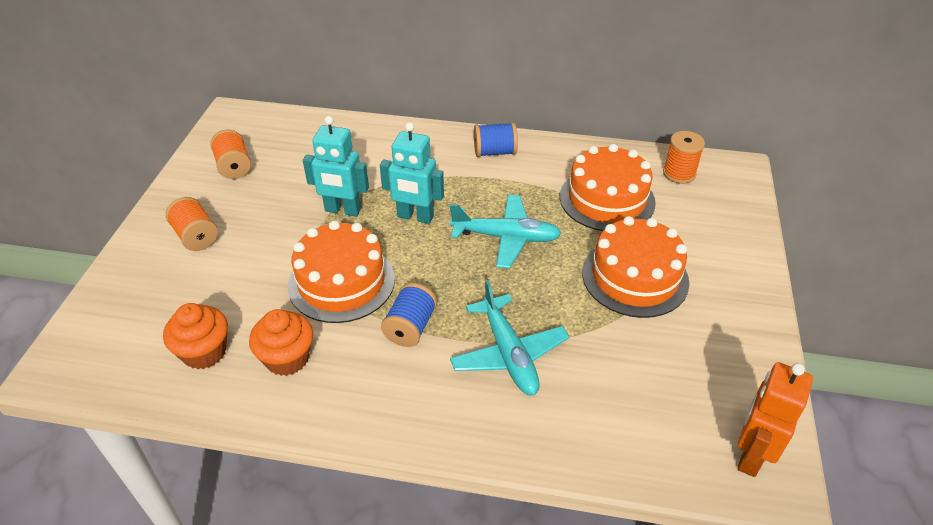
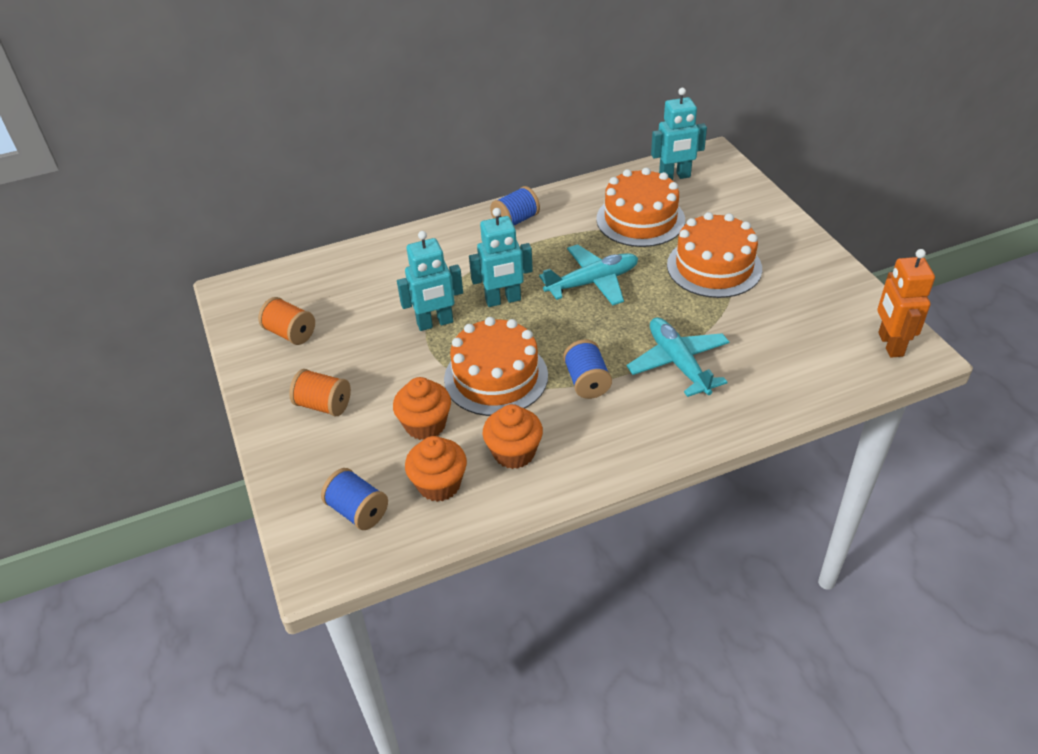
camera: 30 degrees left, 0 degrees up
turquoise plane [450,280,569,395] -> turquoise plane turned 150 degrees counterclockwise [626,317,729,397]
orange spool [663,131,705,184] -> turquoise robot [651,88,707,180]
none -> blue spool [321,468,388,530]
none -> orange cupcake [393,377,451,440]

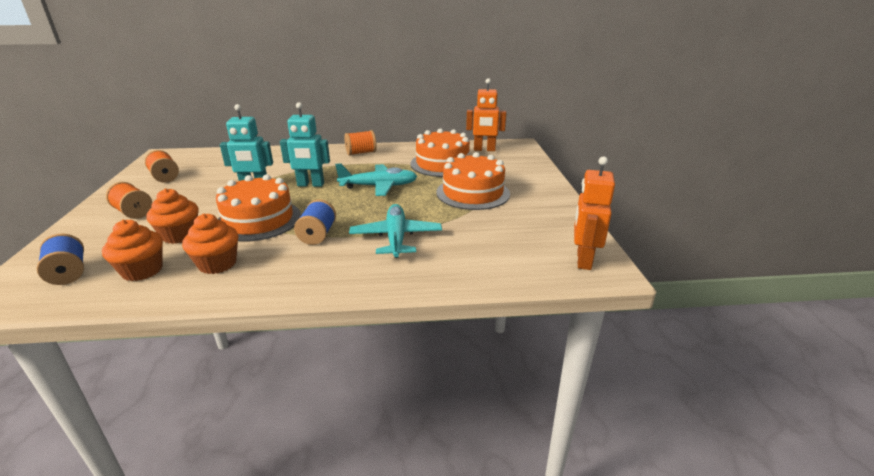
camera: 15 degrees right, 15 degrees down
blue spool [490,186,540,225] -> orange spool [344,130,377,156]
turquoise robot [651,88,707,180] -> orange robot [466,78,506,151]

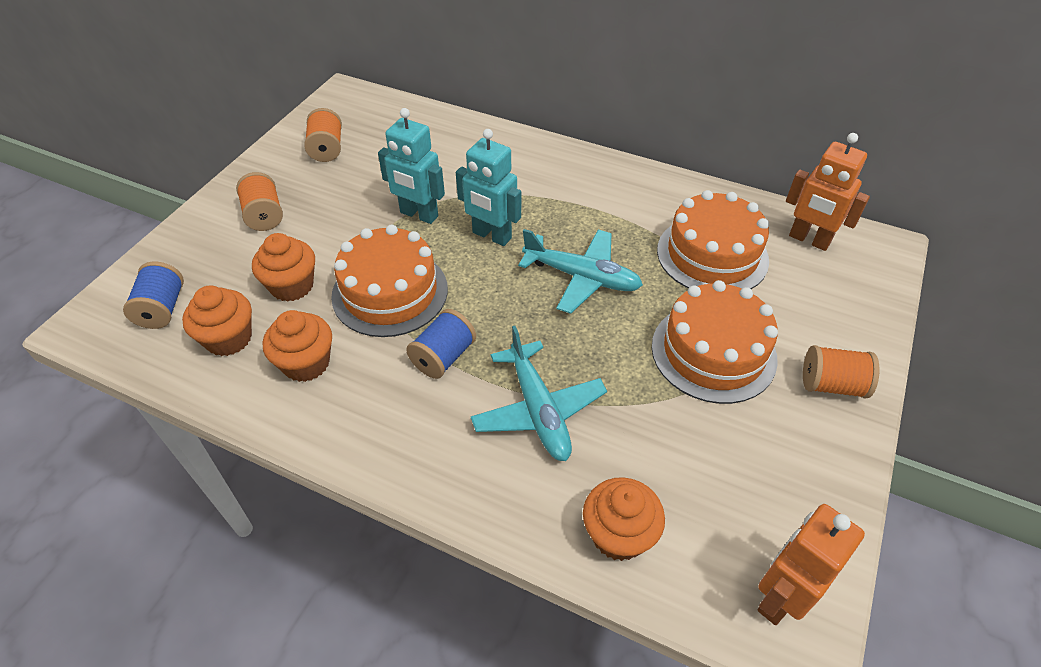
camera: 30 degrees right, 20 degrees up
orange spool [344,130,377,156] -> orange spool moved to [803,345,880,399]
turquoise plane [349,204,442,258] -> turquoise plane turned 135 degrees clockwise [471,326,607,461]
none -> orange cupcake [583,477,665,561]

